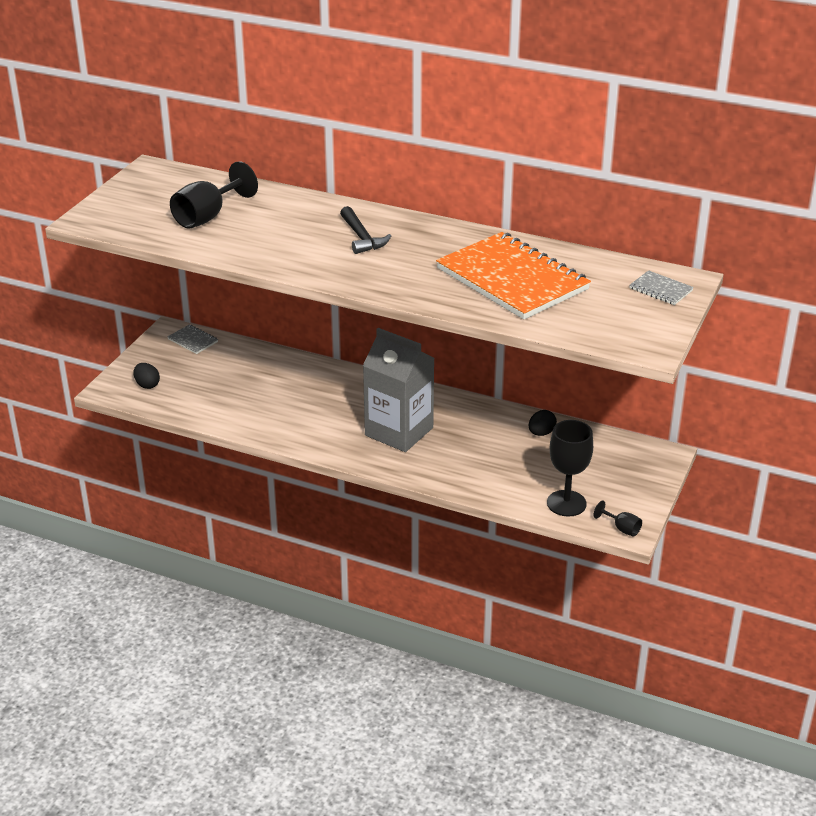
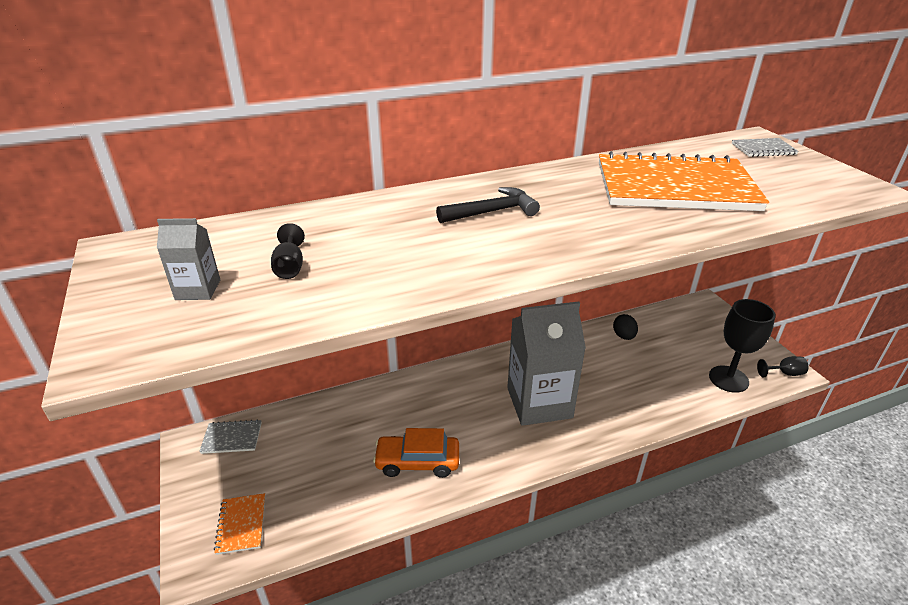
camera: 45 degrees left, 0 degrees up
black egg [134,363,160,389] -> orange notebook [214,493,265,555]
black goblet [170,161,258,229] -> black goblet [271,223,305,279], size x0.49
black hammer [340,206,391,254] -> black hammer turned 45 degrees counterclockwise [436,187,540,223]
none -> grey carton [157,218,220,300]
none -> orange car [373,428,459,478]

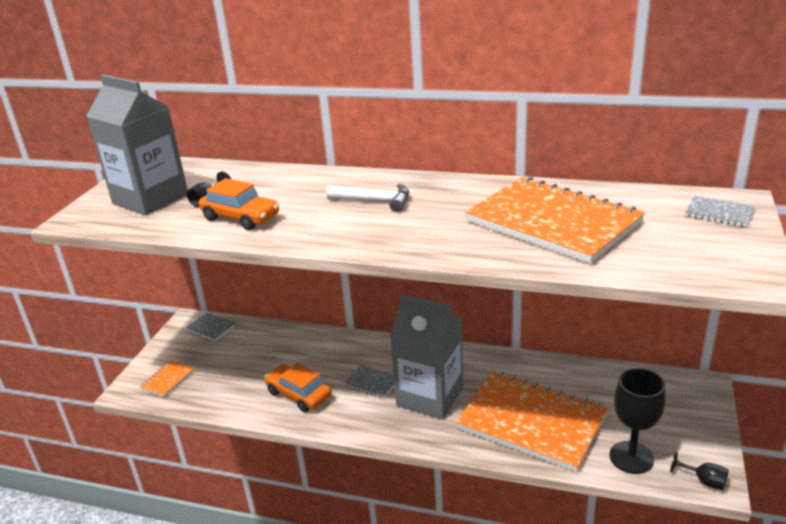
camera: 40 degrees right, 5 degrees down
grey carton [157,218,220,300] -> grey carton [86,75,188,216], size x2.33
black hammer [436,187,540,223] -> white hammer [326,184,409,212]
black egg [613,314,638,340] -> none
none -> orange car [199,178,279,230]
none -> grey notebook [344,364,395,399]
none -> orange notebook [456,371,608,472]

